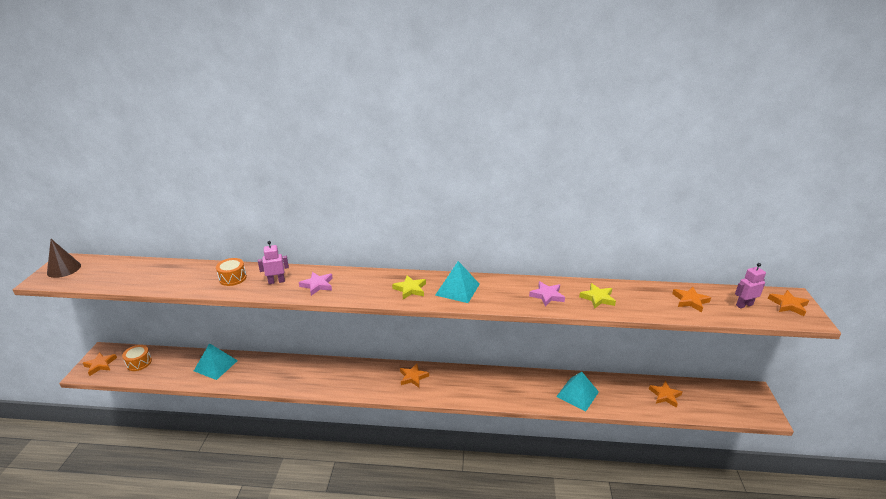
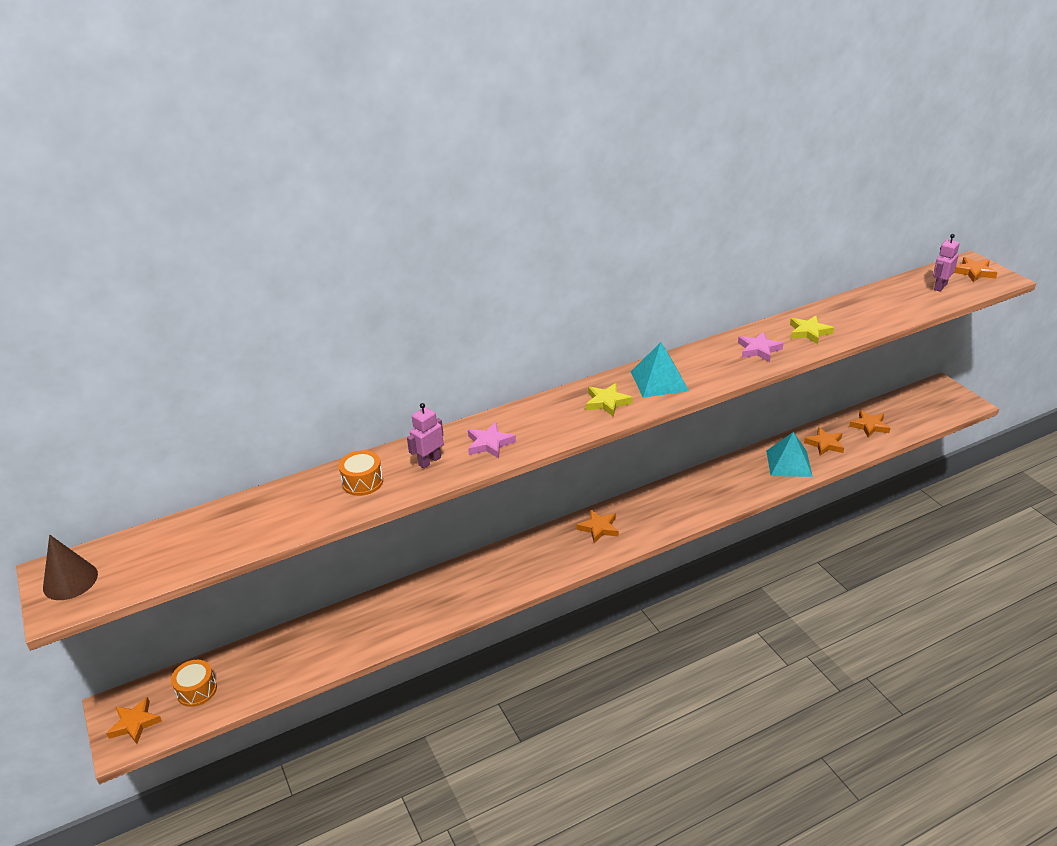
camera: 30 degrees left, 5 degrees up
turquoise pyramid [194,343,238,380] -> none
orange star [672,287,711,312] -> orange star moved to [804,427,844,456]

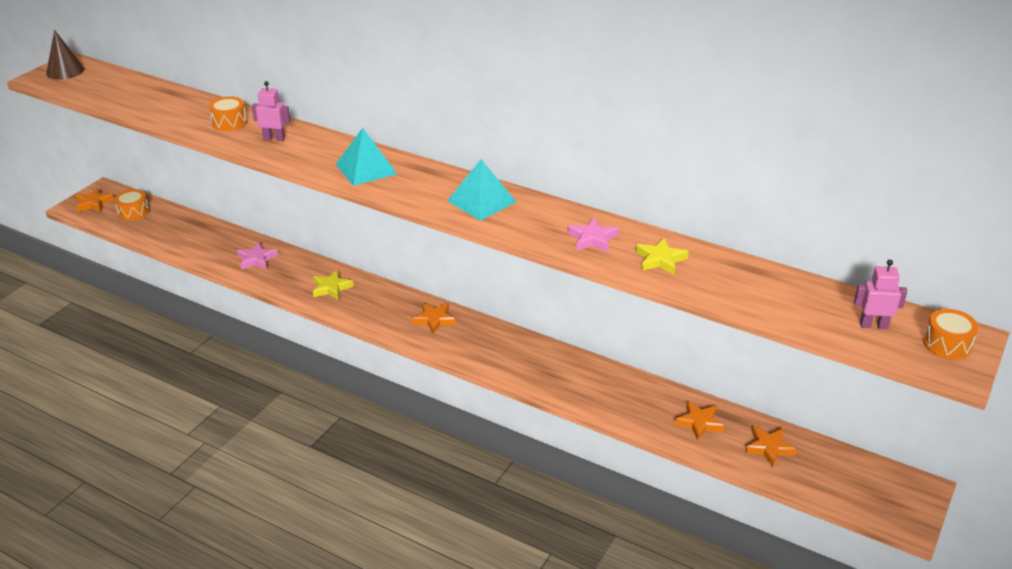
camera: 55 degrees right, 0 degrees up
pink star [468,422,516,459] -> pink star moved to [237,242,278,270]
yellow star [586,383,633,417] -> yellow star moved to [313,270,354,300]
turquoise pyramid [766,432,813,477] -> turquoise pyramid moved to [336,128,397,186]
orange star [954,257,998,282] -> orange drum [923,309,979,360]

